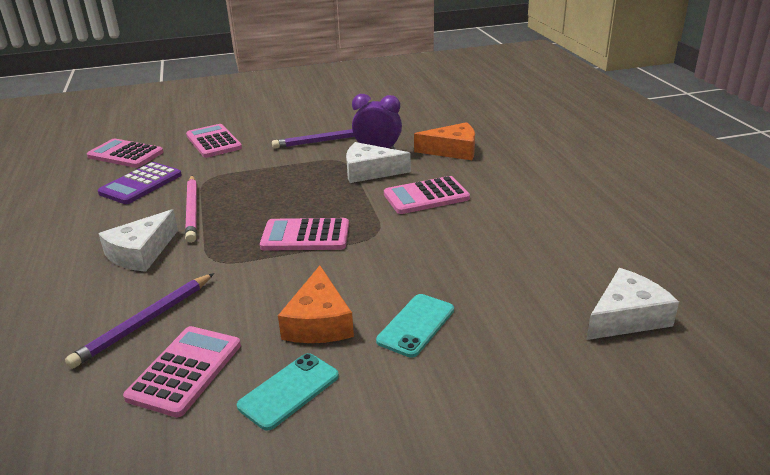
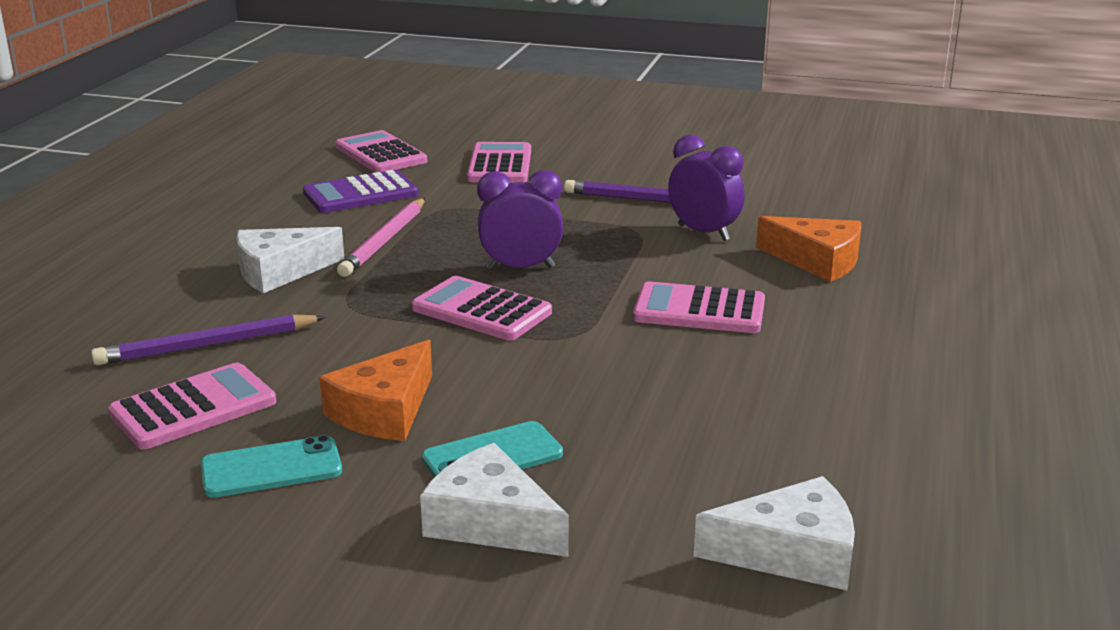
camera: 30 degrees right, 5 degrees down
white cheese [346,142,411,183] -> white cheese moved to [420,443,569,557]
none -> purple clock [477,170,563,270]

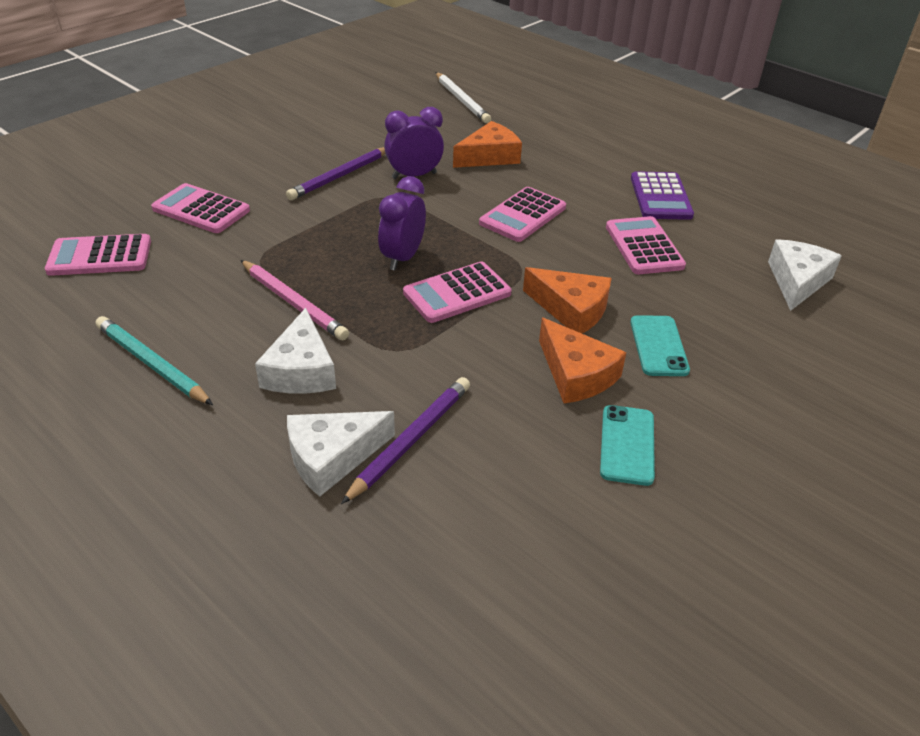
camera: 65 degrees left, 15 degrees up
purple pencil [91,314,325,365] -> purple pencil turned 150 degrees counterclockwise [341,377,470,504]
pink calculator [108,363,276,449] -> pink calculator moved to [606,216,686,274]
purple calculator [303,170,418,213] -> purple calculator moved to [631,171,694,220]
white cheese [420,443,569,557] -> white cheese moved to [287,411,395,497]
none -> turquoise pencil [96,316,213,405]
none -> white pencil [436,72,491,123]
none -> orange cheese [523,267,612,334]

